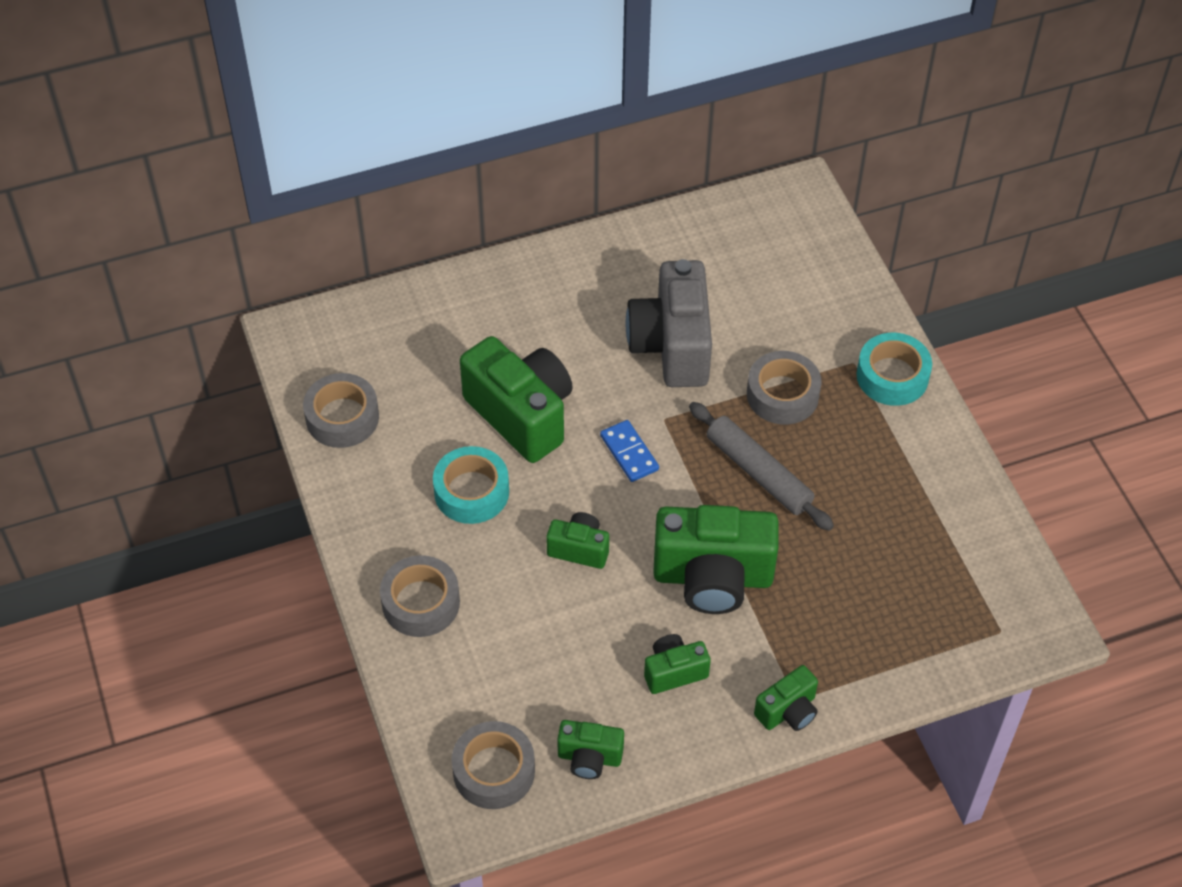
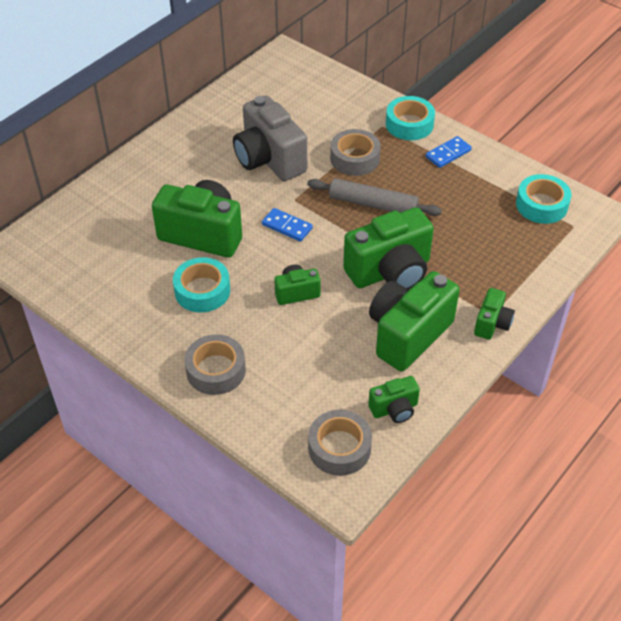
camera: 30 degrees left, 5 degrees down
grey tape [303,373,379,448] -> none
green camera [644,634,711,694] -> green camera [369,271,460,371], size x1.98
none -> blue domino [426,136,472,168]
none -> turquoise tape [516,174,571,224]

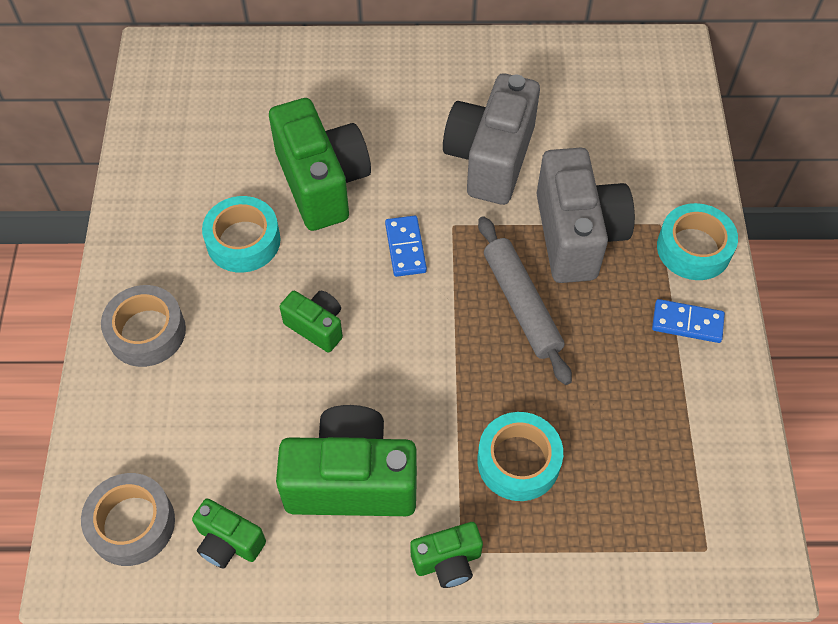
camera: 50 degrees right, 10 degrees up
grey tape [330,129,381,176] -> grey camera [537,148,635,283]
green camera [343,207,434,290] -> none
turquoise tape [516,174,571,224] -> turquoise tape moved to [477,412,563,501]

